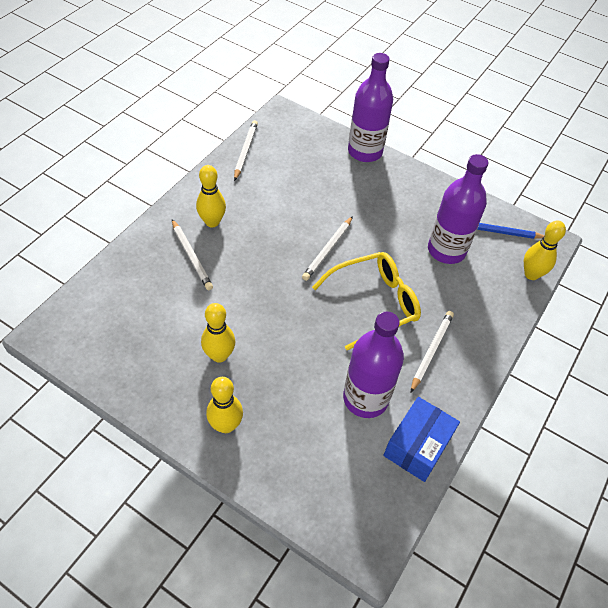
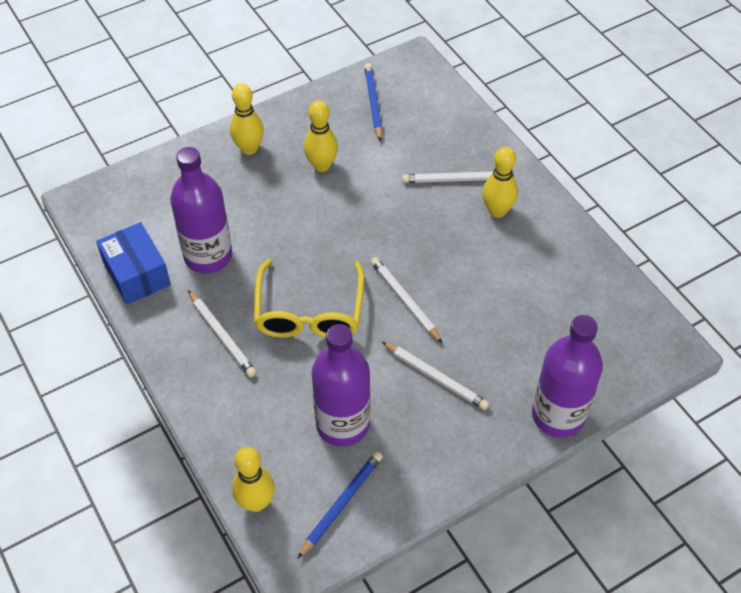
camera: 120 degrees right, 0 degrees up
white pencil [234,120,258,181] -> white pencil moved to [382,342,489,410]
none -> blue pencil [364,63,382,141]

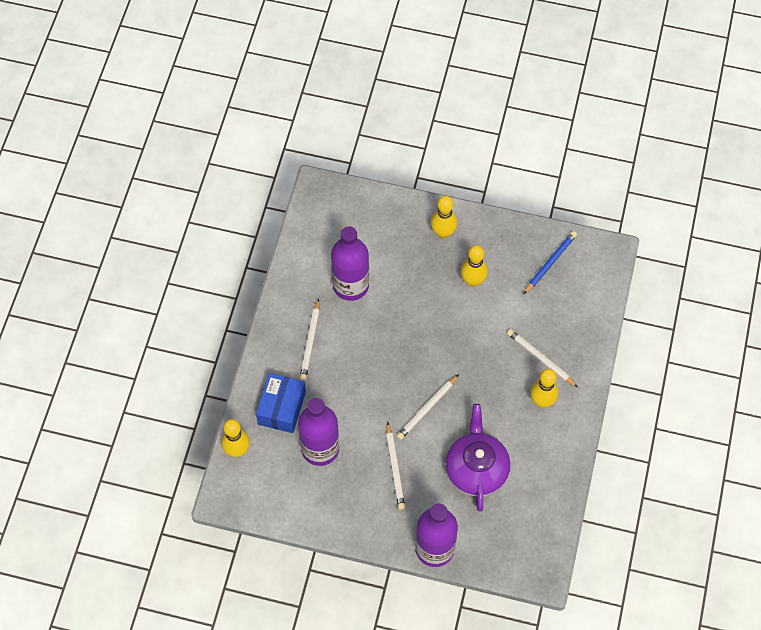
camera: 45 degrees right, 10 degrees up
blue box [96,222,171,305] -> blue box moved to [256,373,306,433]
yellow glasses [254,259,364,338] -> none
blue pencil [297,451,383,559] -> none
white pencil [371,257,443,344] -> white pencil turned 150 degrees counterclockwise [397,374,459,440]
none -> purple teapot [445,404,510,512]

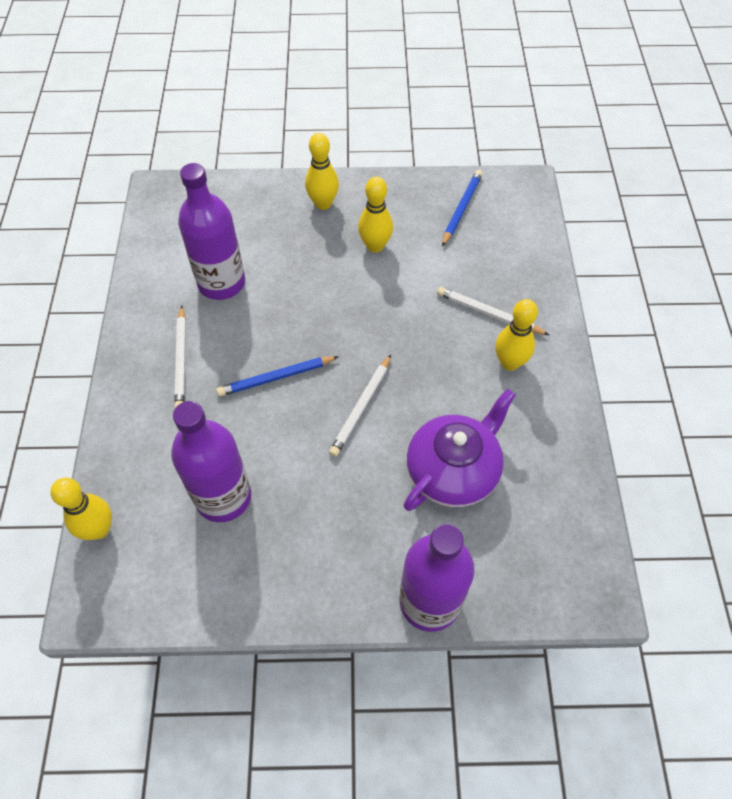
camera: 15 degrees left, 5 degrees down
blue box [256,373,306,433] -> none
white pencil [386,422,405,510] -> none
purple teapot [445,404,510,512] -> purple teapot turned 60 degrees clockwise [404,389,516,511]
none -> blue pencil [216,356,339,397]

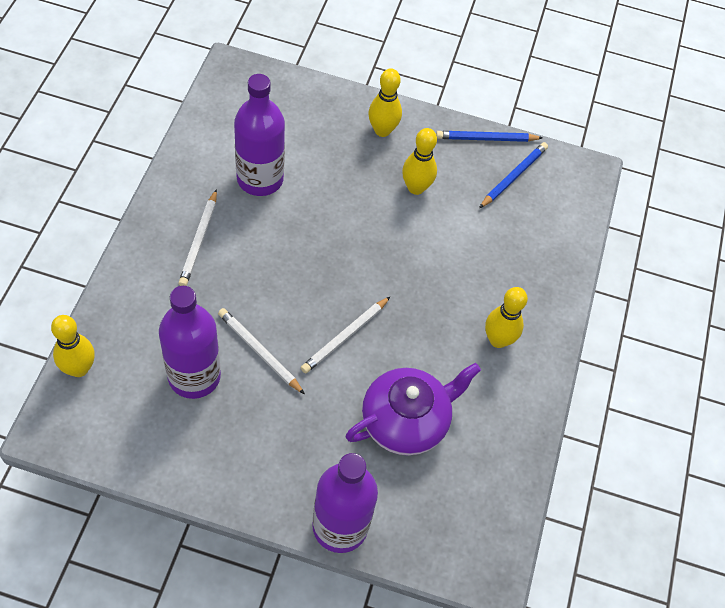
camera: 10 degrees right, 0 degrees up
blue pencil [216,356,339,397] -> blue pencil moved to [436,131,543,142]
white pencil [437,287,549,335] -> white pencil moved to [218,308,305,394]

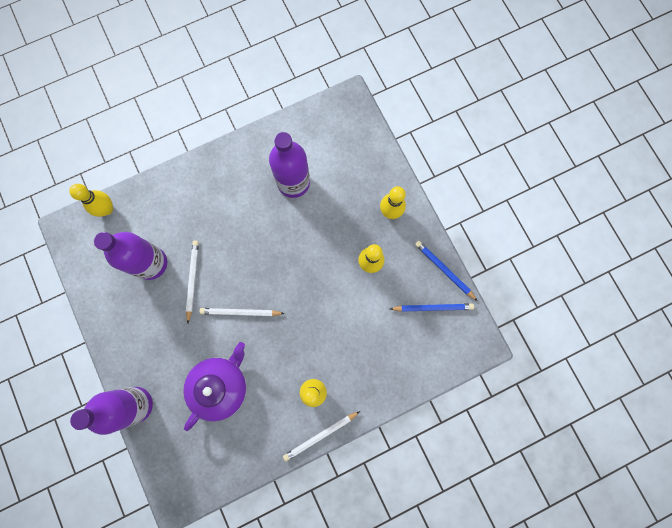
camera: 55 degrees right, 20 degrees up
white pencil [178,189,217,286] -> white pencil moved to [283,411,360,461]
purple teapot [346,363,481,456] -> purple teapot turned 75 degrees counterclockwise [183,342,246,431]

